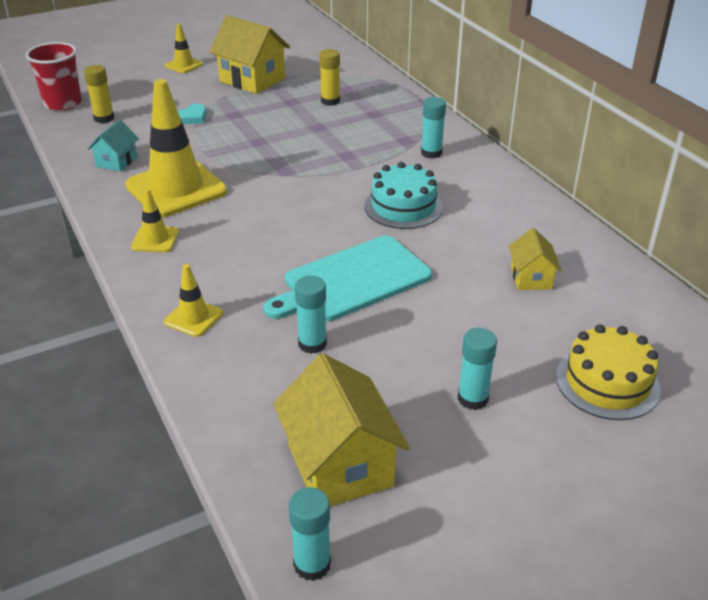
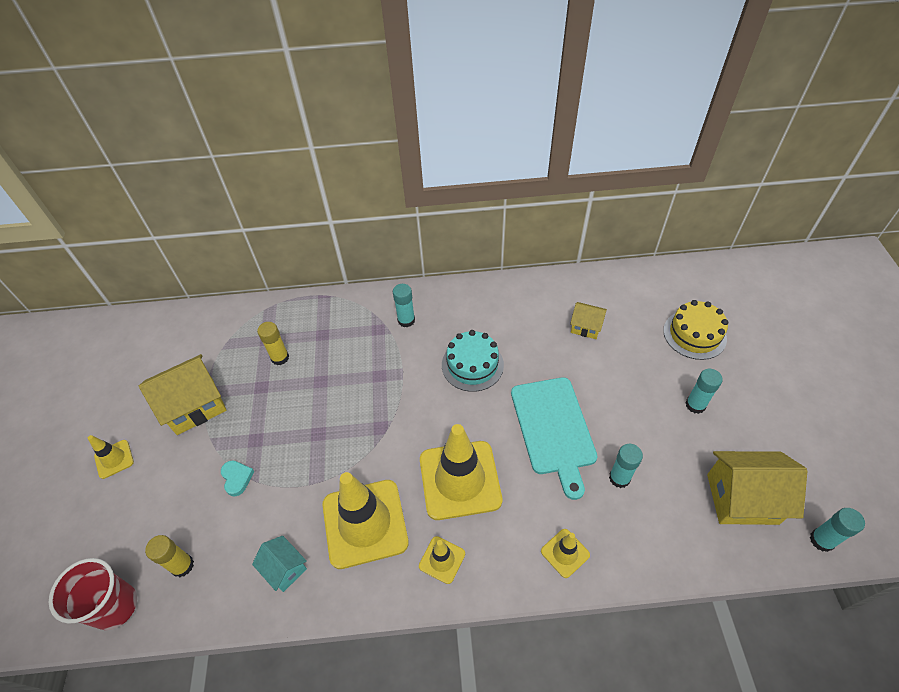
camera: 65 degrees left, 15 degrees up
none -> yellow traffic cone [420,424,502,520]

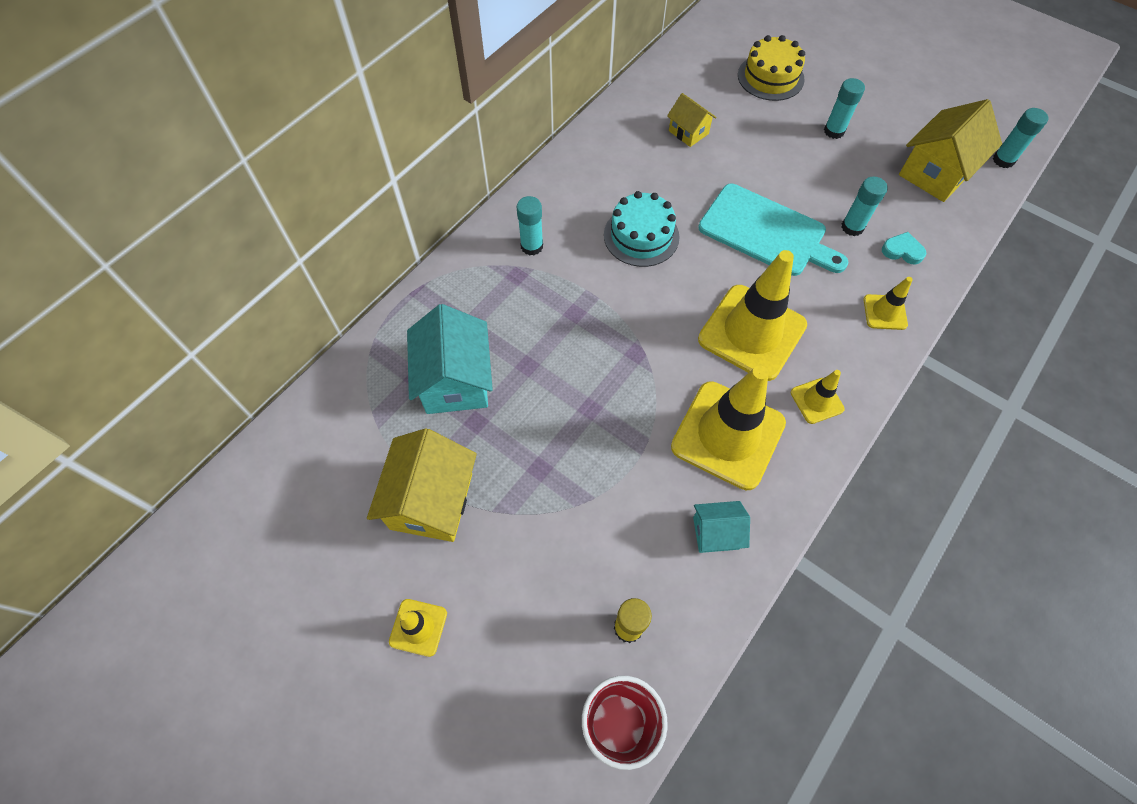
camera: 50 degrees left, 10 degrees up
turquoise heart [221,461,255,496] -> turquoise heart moved to [882,232,926,265]
yellow glue stick [257,322,289,365] -> turquoise house [407,304,493,414]
yellow house [570,302,607,339] -> yellow house turned 75 degrees clockwise [667,93,717,147]

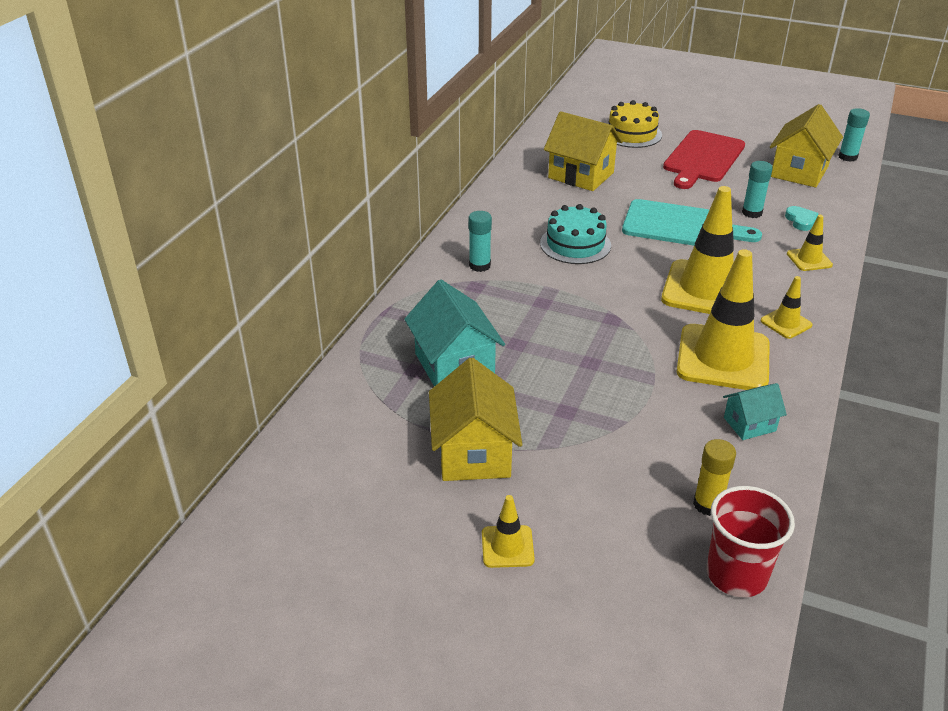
camera: 15 degrees left, 25 degrees down
yellow house [667,93,717,147] -> yellow house [544,111,623,191], size x1.83
turquoise glue stick [824,78,865,139] -> red cutting board [663,130,745,189]
turquoise heart [882,232,926,265] -> turquoise heart turned 75 degrees clockwise [785,206,819,231]

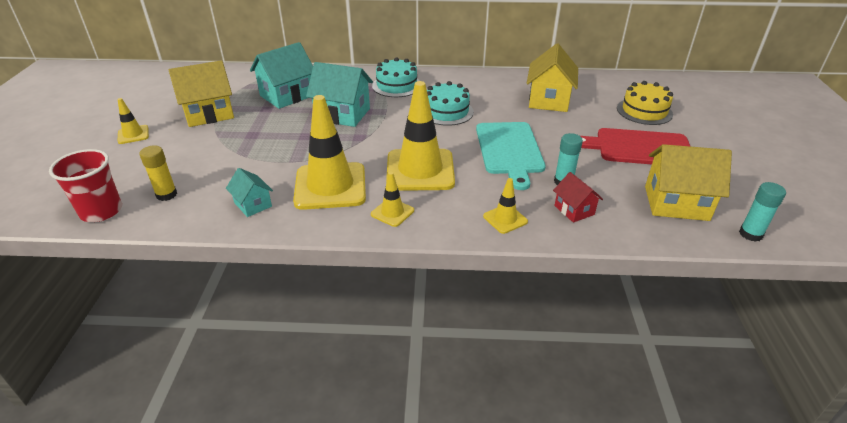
camera: 70 degrees right, 0 degrees up
turquoise glue stick [469,211,492,272] -> turquoise cake [372,57,420,97]
turquoise heart [785,206,819,231] -> red house [553,172,603,223]
none -> turquoise house [306,62,373,127]

